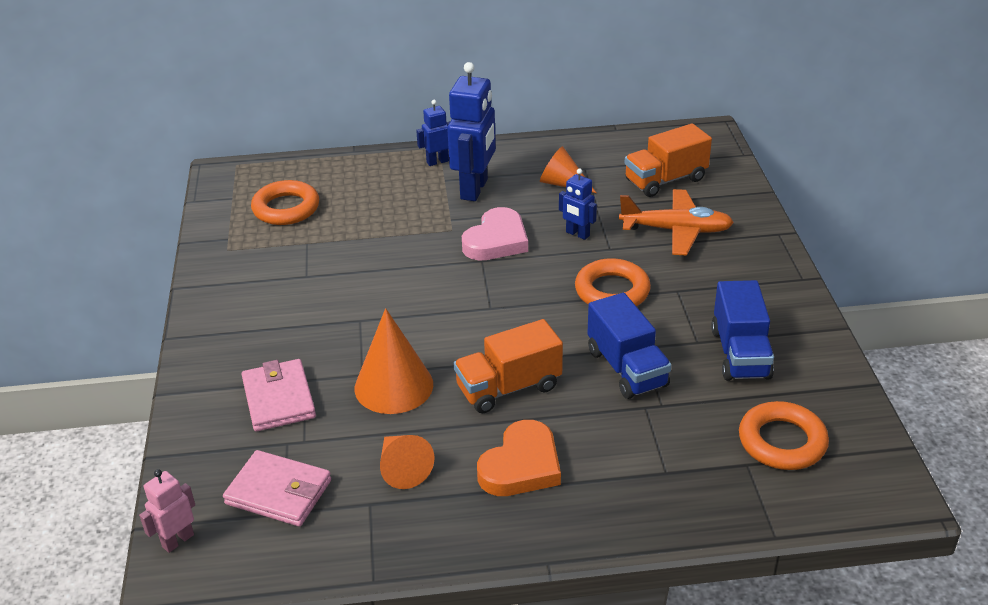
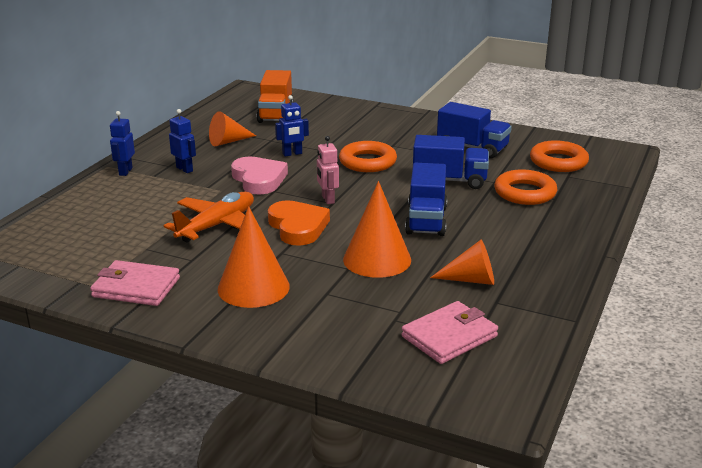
camera: 60 degrees left, 10 degrees down
pink robot [139,469,195,553] -> pink robot moved to [317,136,339,204]
pink wallet [241,359,316,431] -> pink wallet moved to [90,260,180,306]
orange ring [251,180,319,225] -> orange ring moved to [494,169,557,205]
blue robot [447,62,496,201] -> blue robot [169,109,196,173], size x0.52
orange truck [454,319,563,413] -> blue truck [405,163,447,236]
orange heart [477,420,561,496] -> orange heart moved to [268,200,330,246]
orange plane [619,189,734,256] -> orange plane moved to [164,192,261,243]
none -> orange cone [217,206,290,308]

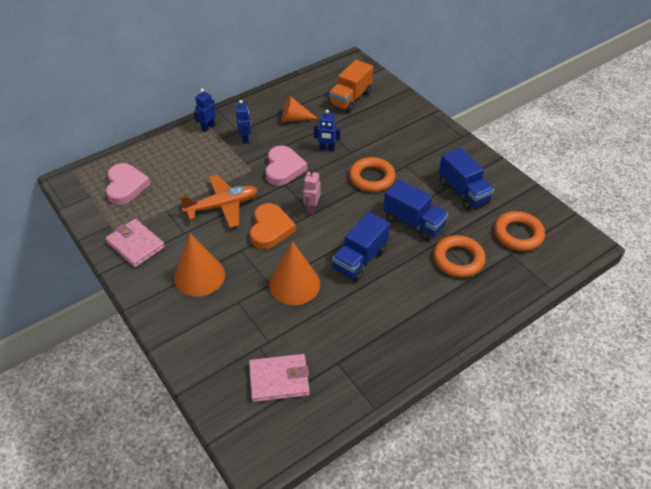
camera: 30 degrees right, 20 degrees up
orange cone [430,240,494,285] -> none
none -> pink heart [106,163,151,205]

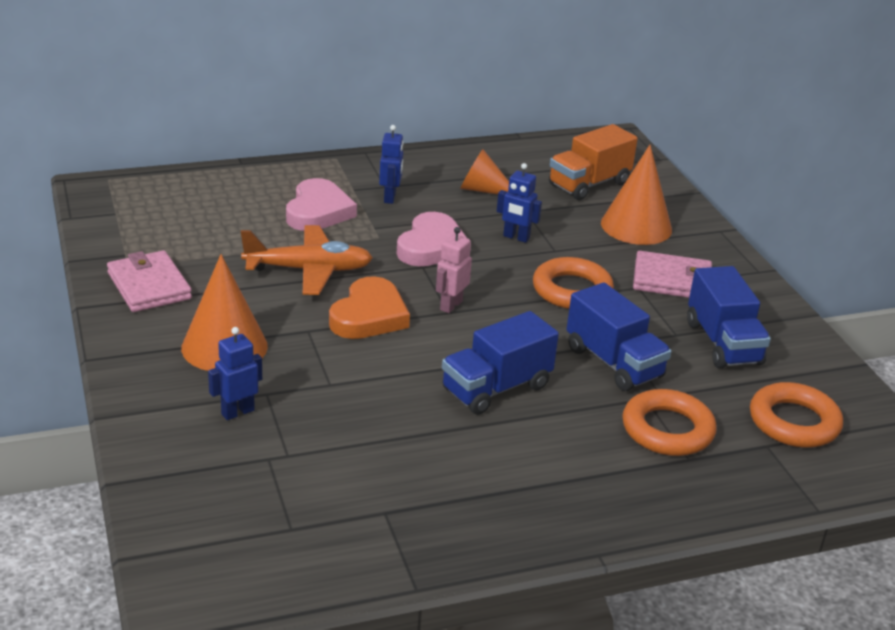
camera: 15 degrees right, 15 degrees down
pink heart [106,163,151,205] -> pink heart moved to [286,178,357,231]
blue robot [194,89,216,132] -> blue robot moved to [208,327,262,420]
pink wallet [249,354,310,402] -> pink wallet moved to [633,251,712,298]
orange cone [269,241,320,305] -> orange cone moved to [601,145,672,245]

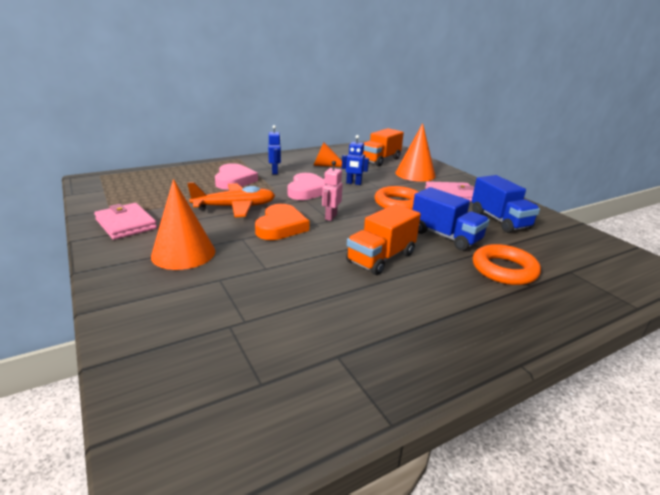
camera: 10 degrees left, 5 degrees down
blue robot [208,327,262,420] -> none
blue truck [442,311,559,415] -> orange truck [346,204,421,275]
orange ring [750,382,843,448] -> none

